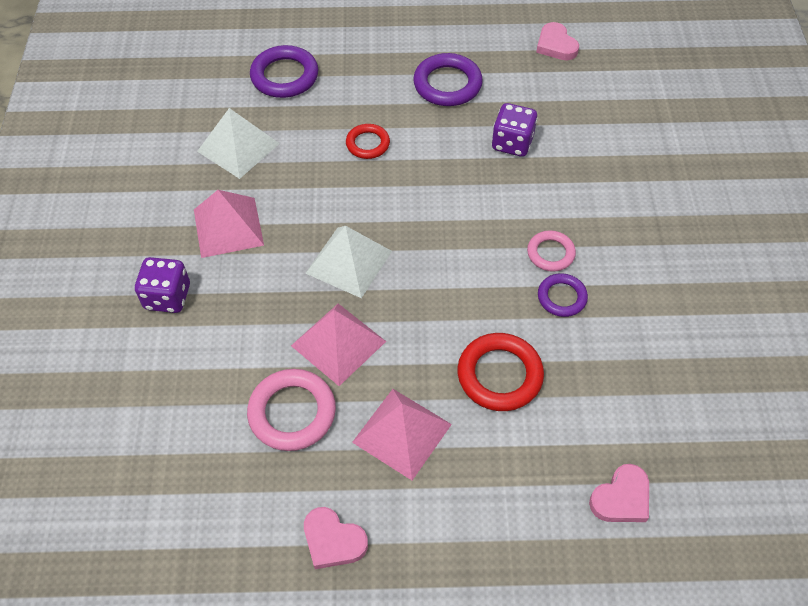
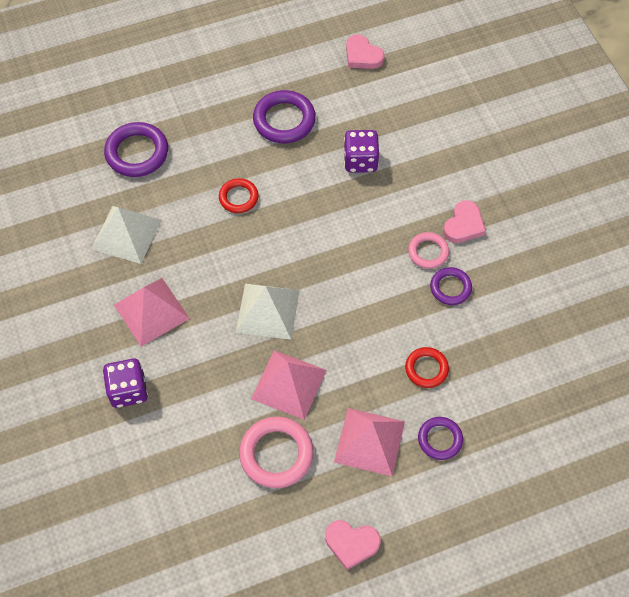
camera: 20 degrees left, 5 degrees up
red ring [457,333,544,411] -> red ring [405,347,449,388], size x0.61
pink heart [589,464,649,522] -> pink heart moved to [443,200,486,243]
none -> purple ring [418,417,463,460]

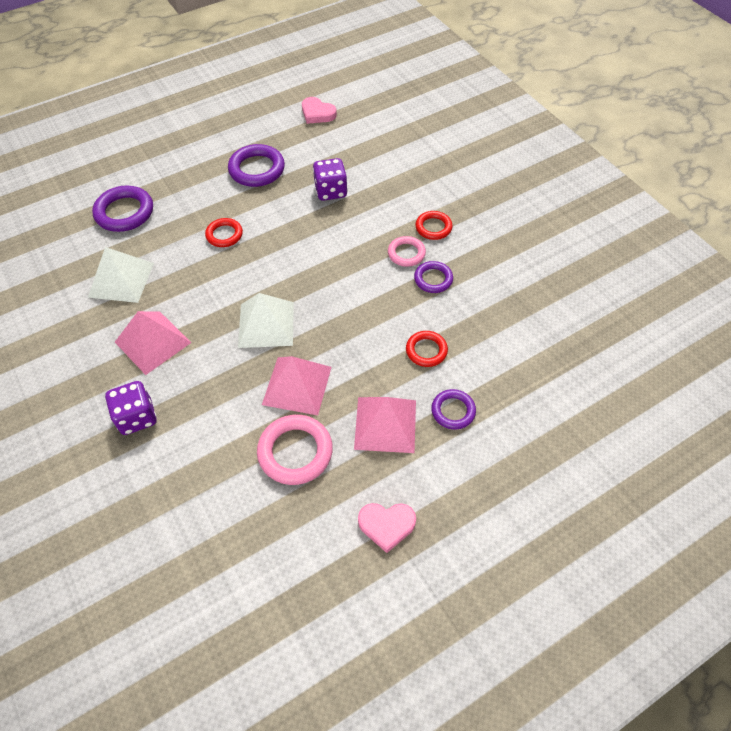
camera: 10 degrees left, 5 degrees down
pink heart [443,200,486,243] -> red ring [415,211,452,240]

